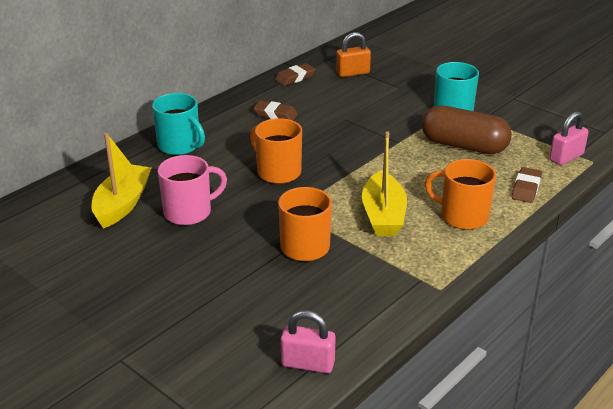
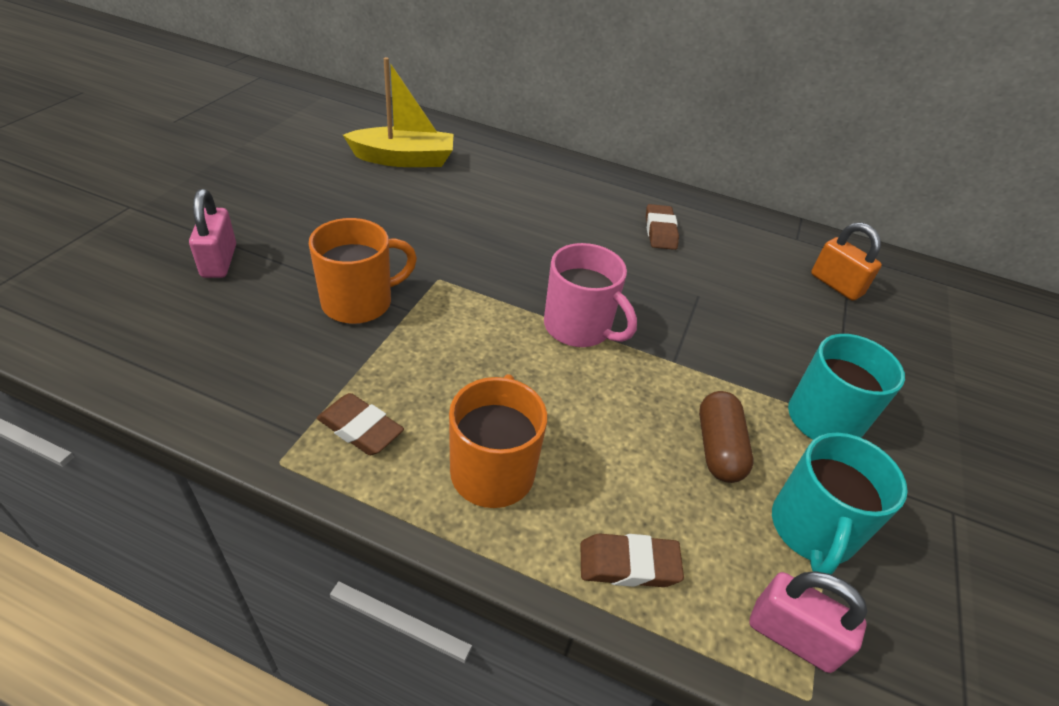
camera: 65 degrees right, 10 degrees up
turquoise mug [152,93,205,155] -> turquoise mug moved to [772,432,908,574]
pink mug [158,155,227,225] -> pink mug moved to [544,243,637,347]
orange mug [250,118,302,184] -> none
brown eraser [275,63,315,86] -> brown eraser moved to [317,393,404,455]
pink padlock [281,310,336,373] -> pink padlock moved to [189,189,236,278]
yellow boat [362,132,407,236] -> none
brown capsule [422,105,512,154] -> brown capsule [699,391,753,483], size x0.61

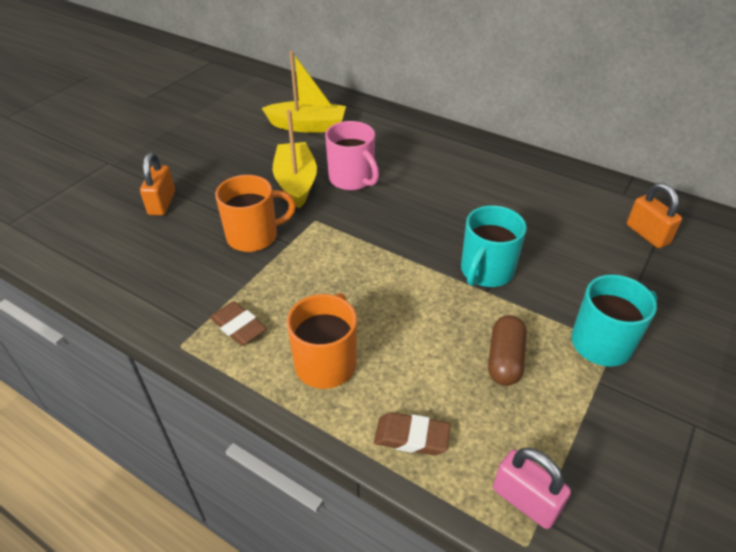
camera: 15 degrees right, 0 degrees up
pink padlock [189,189,236,278] -> orange padlock [140,153,175,216]
pink mug [544,243,637,347] -> pink mug moved to [325,121,379,190]
brown eraser [646,204,679,250] -> none
turquoise mug [772,432,908,574] -> turquoise mug moved to [461,206,527,287]
none -> yellow boat [273,110,317,209]

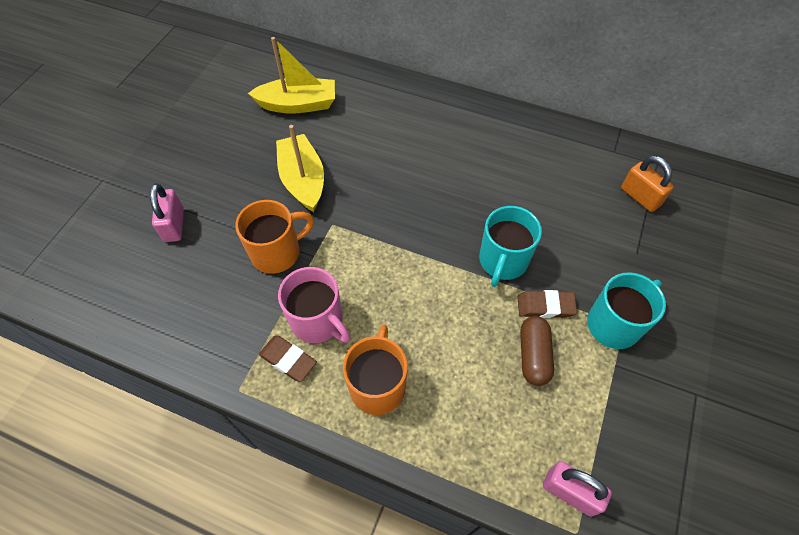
camera: 10 degrees left, 15 degrees up
orange padlock [140,153,175,216] -> pink padlock [150,183,184,242]
pink mug [325,121,379,190] -> pink mug moved to [278,267,350,343]
brown eraser [374,412,451,455] -> brown eraser moved to [517,290,577,318]

